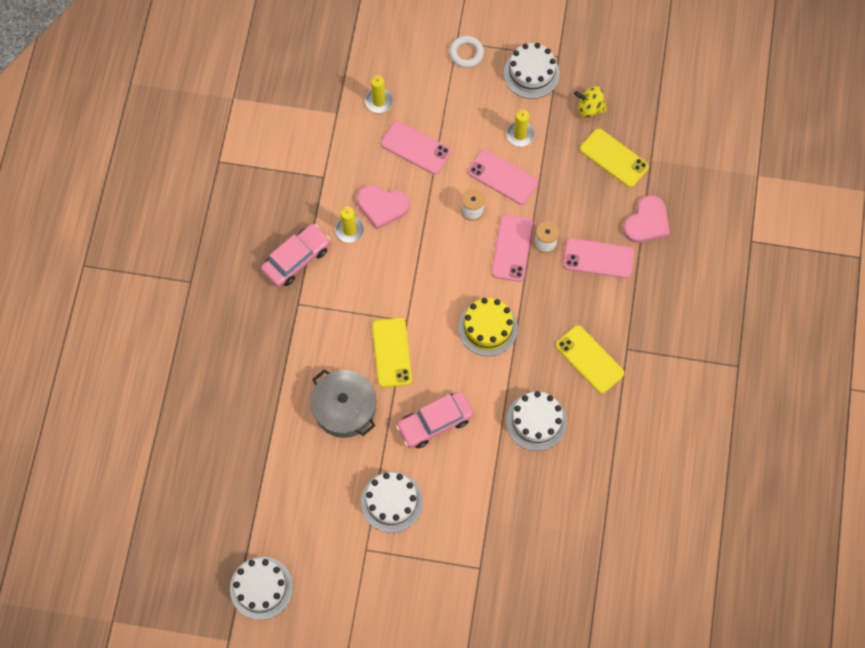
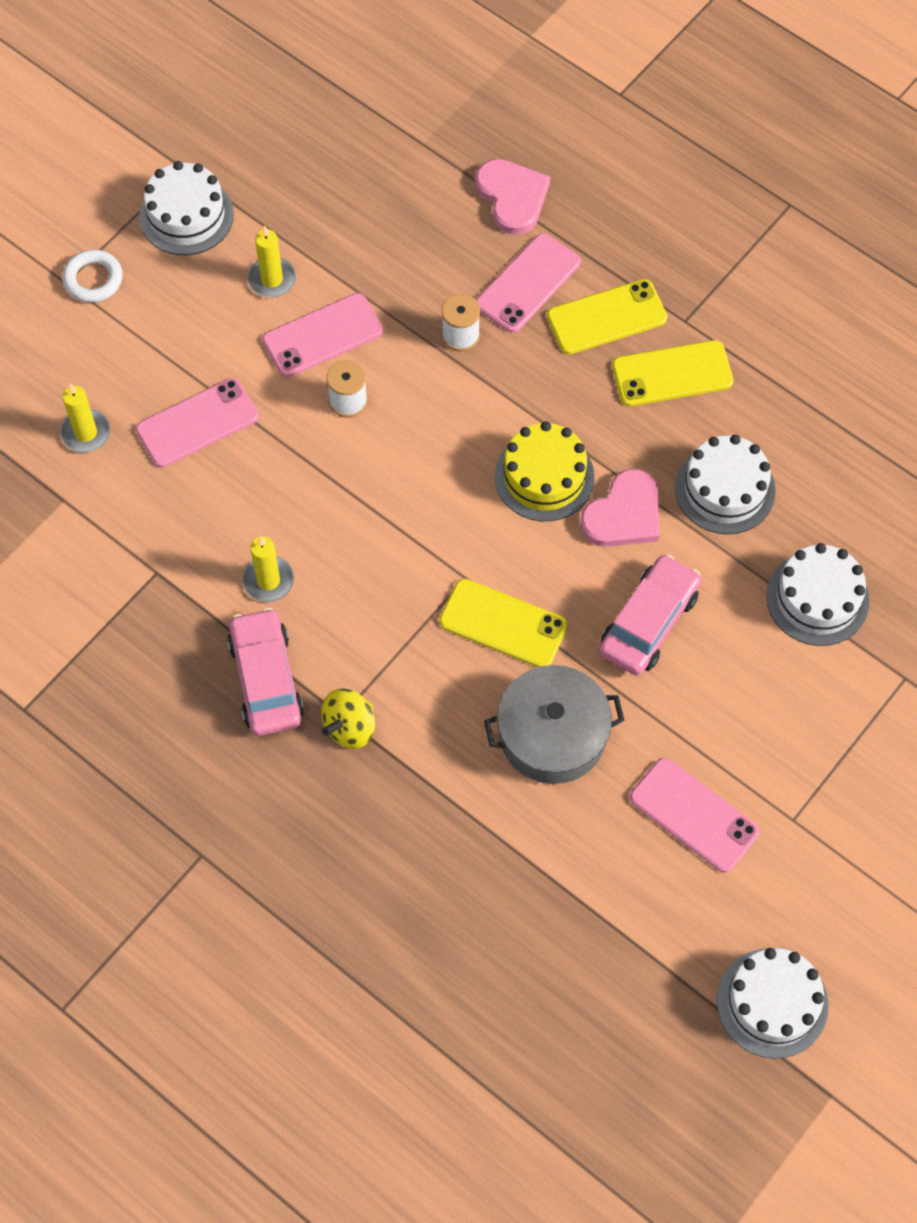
camera: 60 degrees left, 5 degrees down
pink heart [357,185,410,229] -> pink heart moved to [580,469,659,547]
white cake [361,472,423,533] -> white cake moved to [766,543,870,646]
pink car [396,392,474,448] -> pink car turned 150 degrees counterclockwise [599,554,701,676]
pink phone [491,214,533,282] -> pink phone moved to [630,758,759,873]
yellow spinning top [574,86,607,118] -> yellow spinning top moved to [321,689,375,749]
yellow phone [580,128,649,187] -> yellow phone moved to [547,279,667,354]

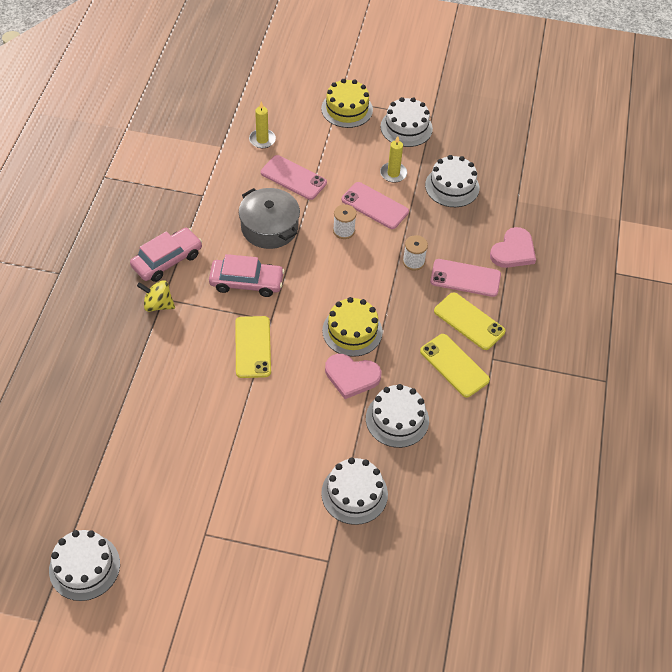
camera: 60 degrees right, 10 degrees down
white ring [62,250,123,303] -> yellow cake [321,79,373,128]
yellow candle [243,536,294,602] -> none
grey pot [484,665,625,784] -> grey pot moved to [239,188,300,249]
pink car [599,554,701,676] -> pink car moved to [209,254,285,297]
pink phone [630,758,759,873] -> none
none -> white cake [425,155,479,207]

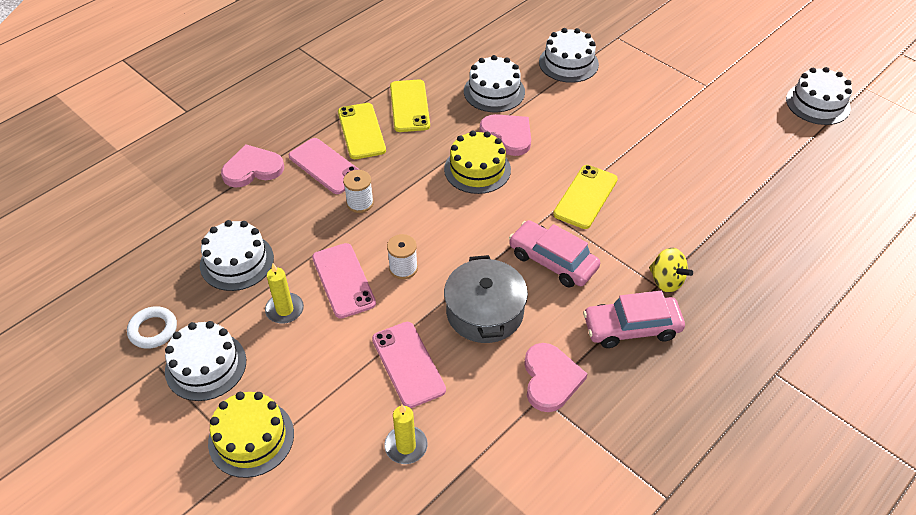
camera: 145 degrees left, 5 degrees down
none -> white ring [127,306,177,349]
none -> pink heart [524,343,587,412]

